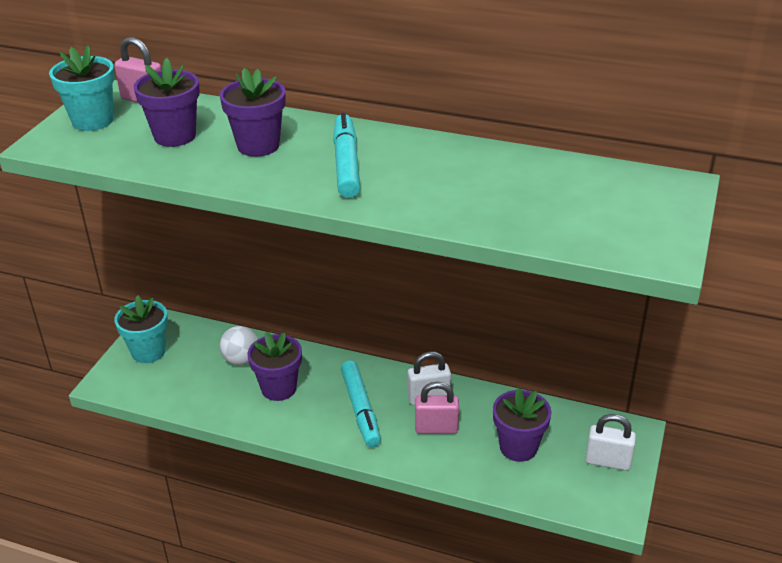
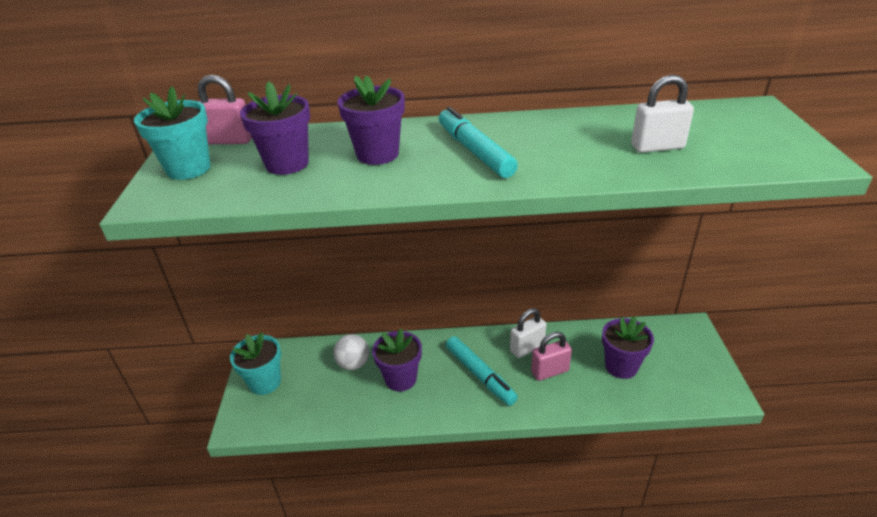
camera: 20 degrees left, 0 degrees up
white padlock [585,414,636,471] -> white padlock moved to [631,75,694,153]

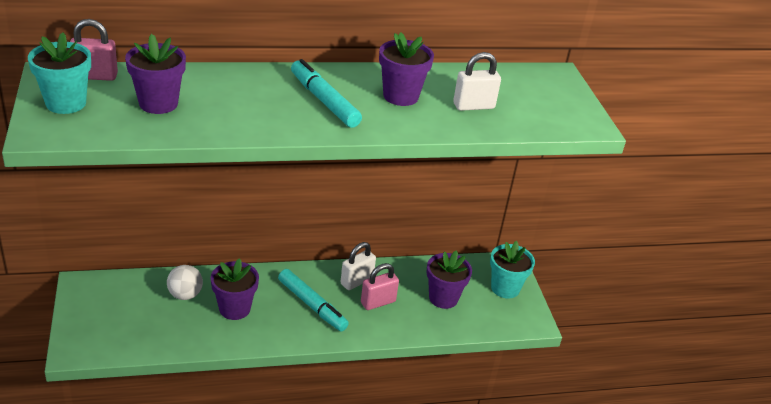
camera: 15 degrees left, 0 degrees up
turquoise flower pot [230,332,281,395] -> turquoise flower pot moved to [490,241,535,299]
purple flower pot [337,75,405,165] -> purple flower pot moved to [379,33,434,106]

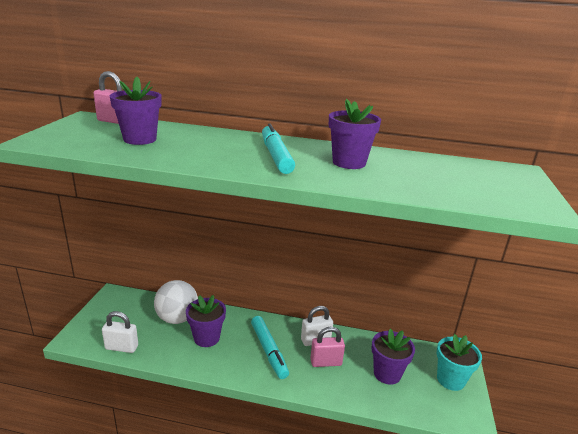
camera: 25 degrees right, 10 degrees down
turquoise flower pot [28,32,91,114] -> none
white ball [167,265,203,300] -> white ball [154,280,198,324], size x1.52
white padlock [453,52,501,111] -> white padlock moved to [102,311,138,353]

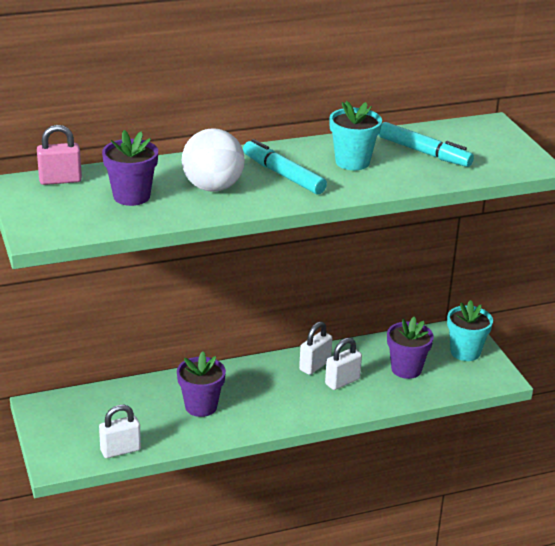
camera: 30 degrees left, 5 degrees up
white ball [154,280,198,324] -> white ball moved to [182,128,245,192]
turquoise marker [251,316,289,379] -> turquoise marker moved to [379,122,474,167]
pink padlock [310,327,345,367] -> white padlock [325,338,362,390]
purple flower pot [329,99,381,169] -> turquoise flower pot [329,101,382,170]

